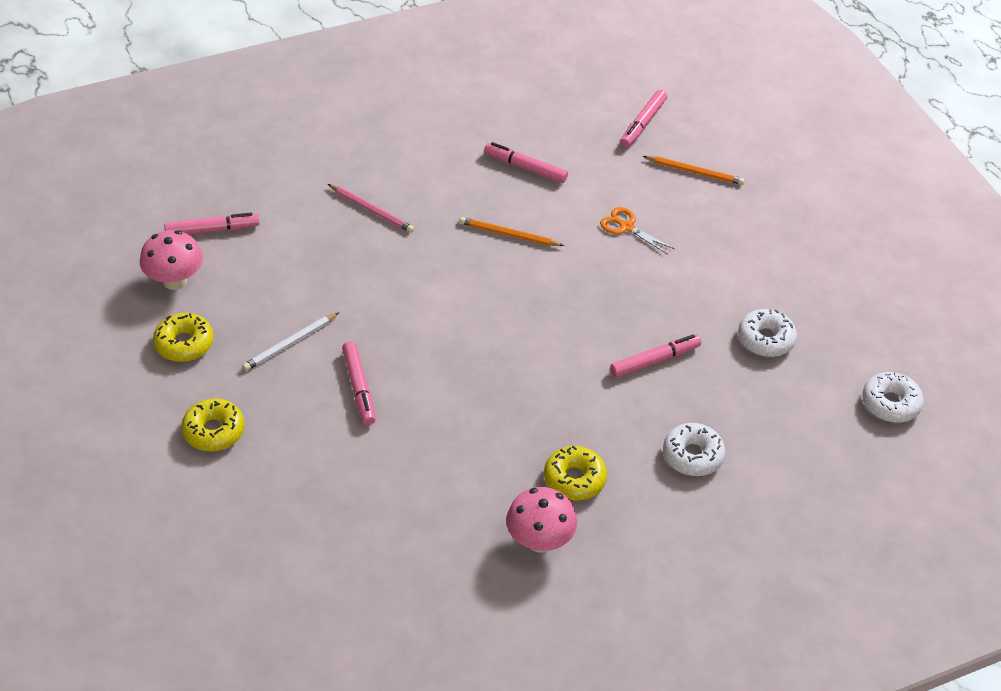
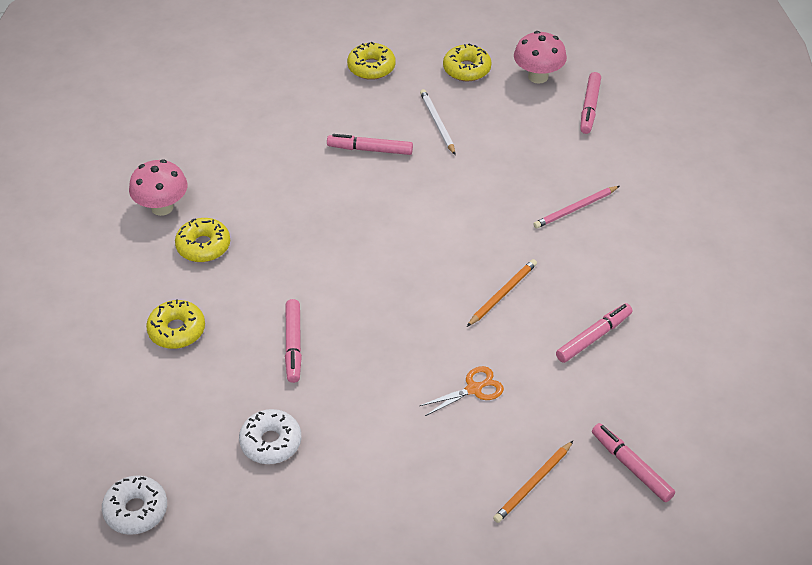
camera: 115 degrees right, 0 degrees up
white donut [663,423,725,476] -> yellow donut [146,299,205,349]

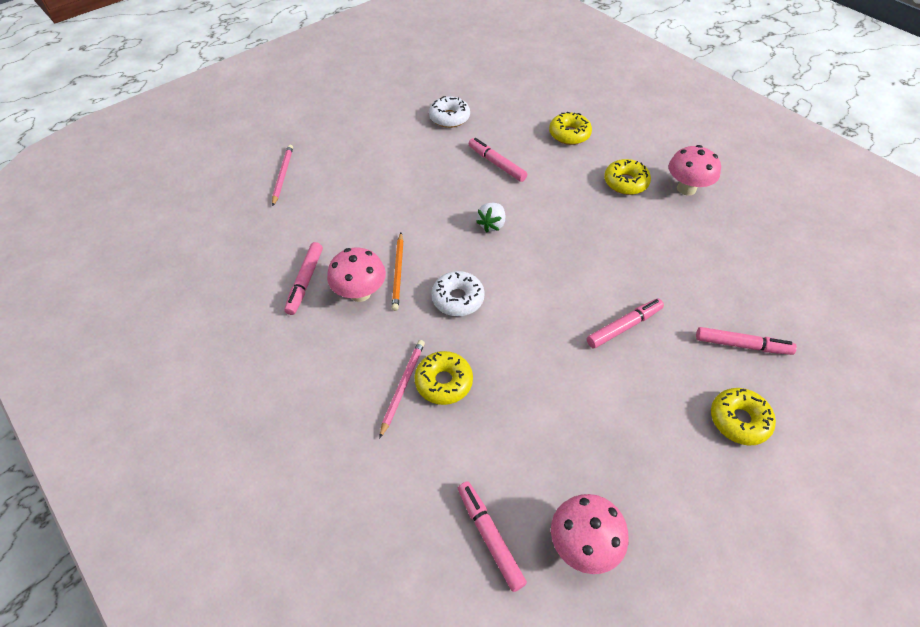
camera: 140 degrees right, 5 degrees up
white donut [102,475,167,535] -> white donut moved to [431,271,485,316]
white pencil [420,89,455,155] -> none
orange scissors [420,366,504,416] -> none
yellow donut [443,44,492,81] -> yellow donut moved to [414,351,473,405]
orange pencil [493,441,573,523] -> pink pencil [272,145,293,206]
pink marker [592,423,675,502] -> pink marker moved to [696,327,797,355]
none -> pink mushroom [327,248,386,302]
none -> white strawberry [476,203,505,233]

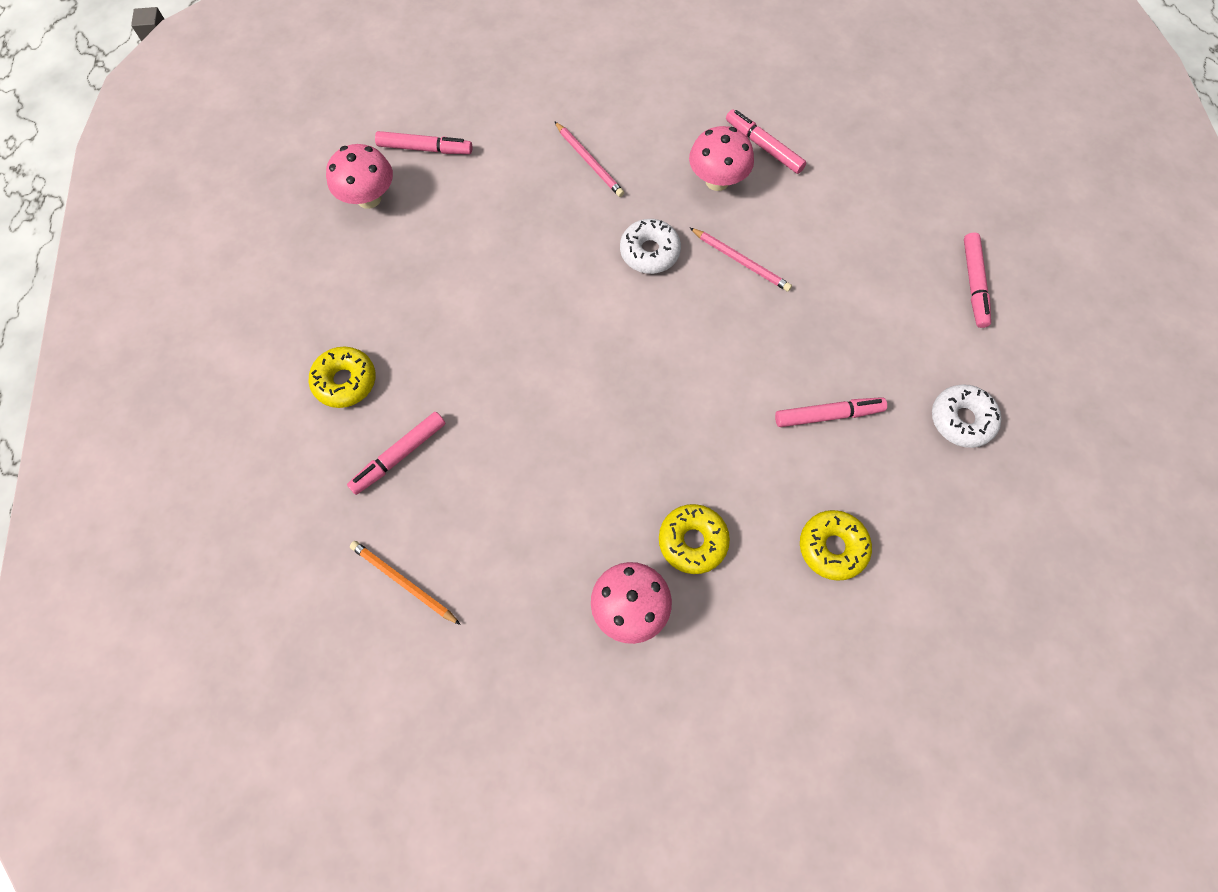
camera: 125 degrees right, 15 degrees up
pink pencil [272,145,293,206] -> pink pencil moved to [690,228,792,292]
orange pencil [392,233,404,311] -> orange pencil moved to [350,541,461,625]
yellow donut [414,351,473,405] -> none
white strawberry [476,203,505,233] -> none
pink marker [587,298,664,348] -> pink marker moved to [964,232,991,328]

